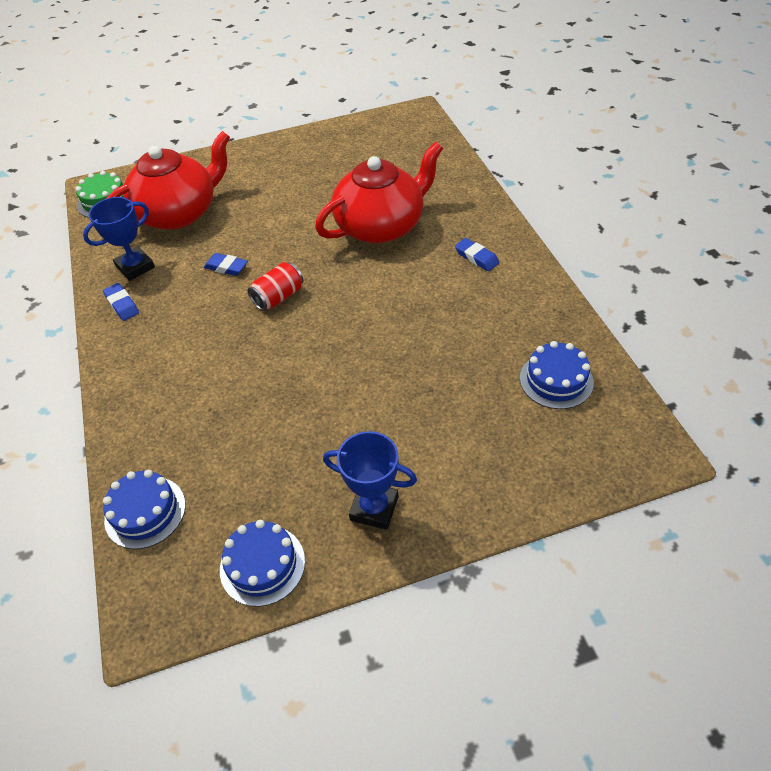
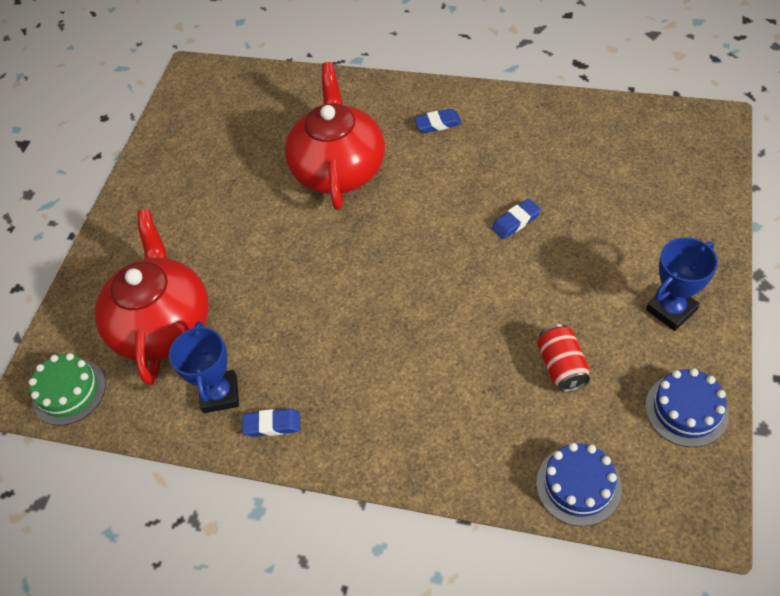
camera: 55 degrees left, 5 degrees up
blue eraser [204,253,248,276] -> blue eraser moved to [491,199,541,239]
red can [248,262,303,311] -> red can moved to [537,324,590,392]
blue cake [520,341,594,409] -> none

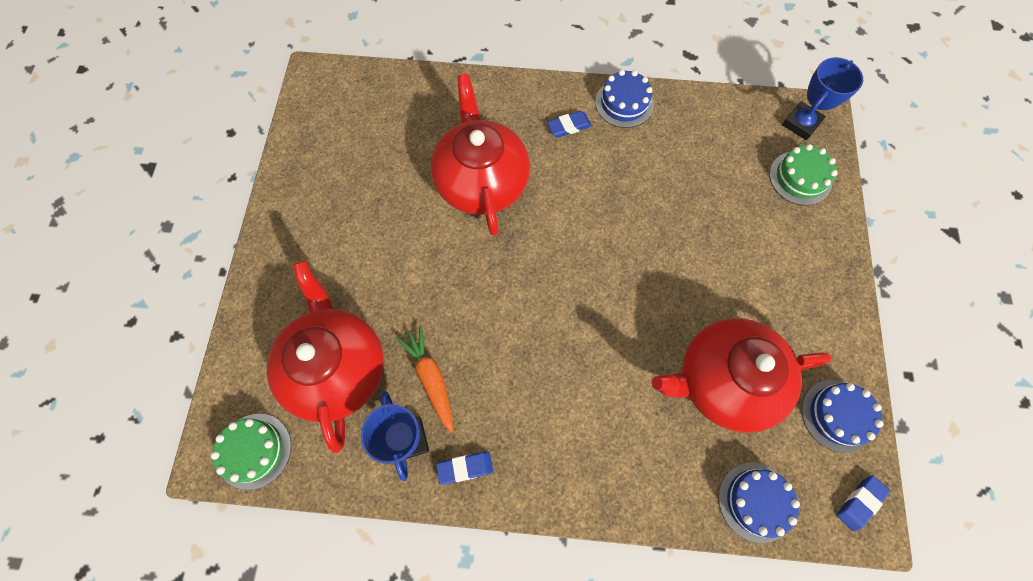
camera: 15 degrees left, 15 degrees up
blue eraser [491,199,541,239] -> blue eraser moved to [836,476,890,531]
red can [537,324,590,392] -> red teapot [652,318,832,433]
blue trophy [646,237,718,331] -> blue trophy moved to [782,57,863,140]
none -> orange carrot [396,326,454,433]
none -> blue cake [595,70,654,128]
none -> green cake [769,144,838,206]

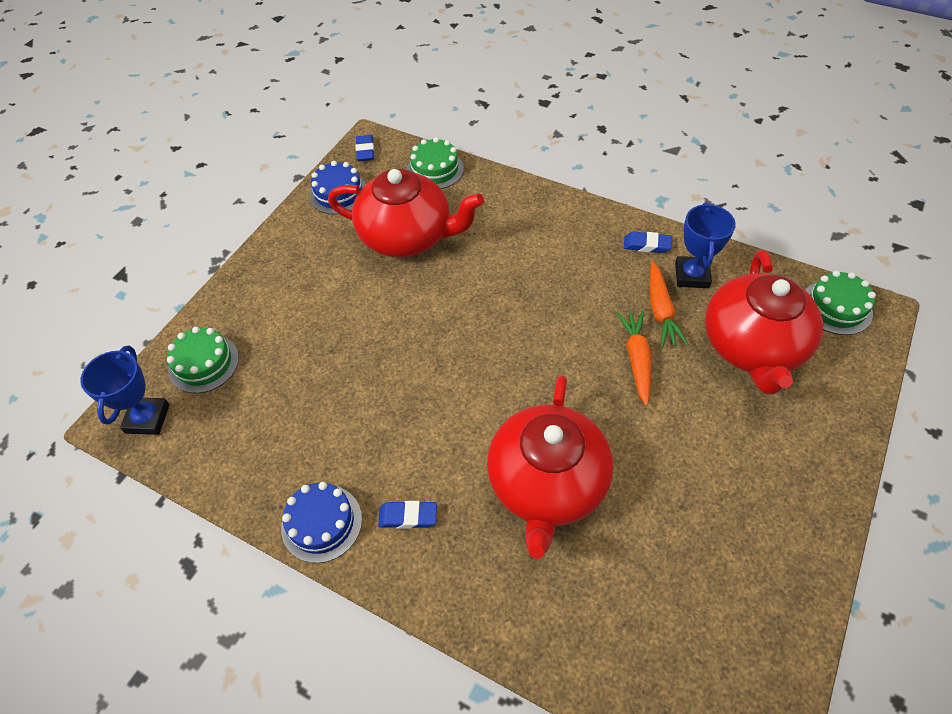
camera: 155 degrees left, 15 degrees down
blue cake [718,463,800,543] -> green cake [407,137,464,189]
blue trophy [782,57,863,140] -> blue trophy turned 60 degrees counterclockwise [80,346,170,435]
blue eraser [836,476,890,531] -> blue eraser turned 75 degrees counterclockwise [355,135,374,161]
none -> orange carrot [616,311,652,406]

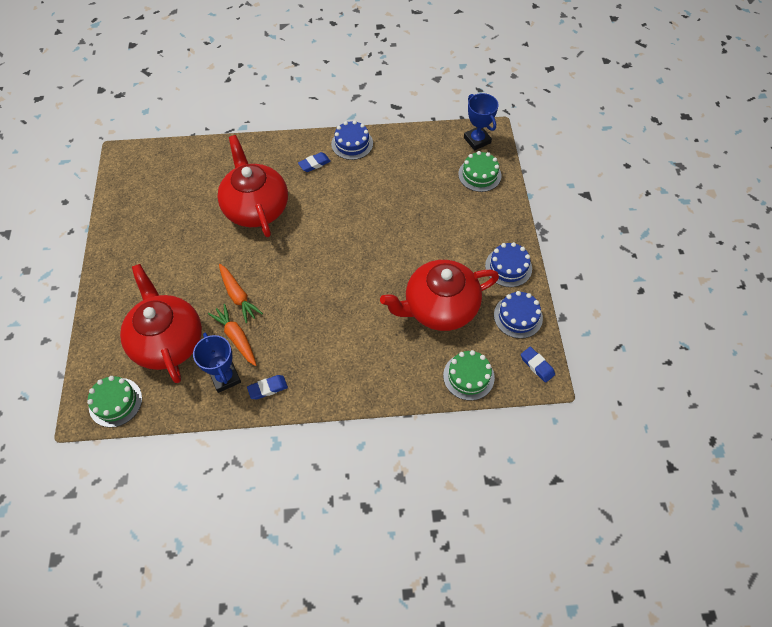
camera: 145 degrees right, 5 degrees up
none -> blue cake [485,242,532,287]

